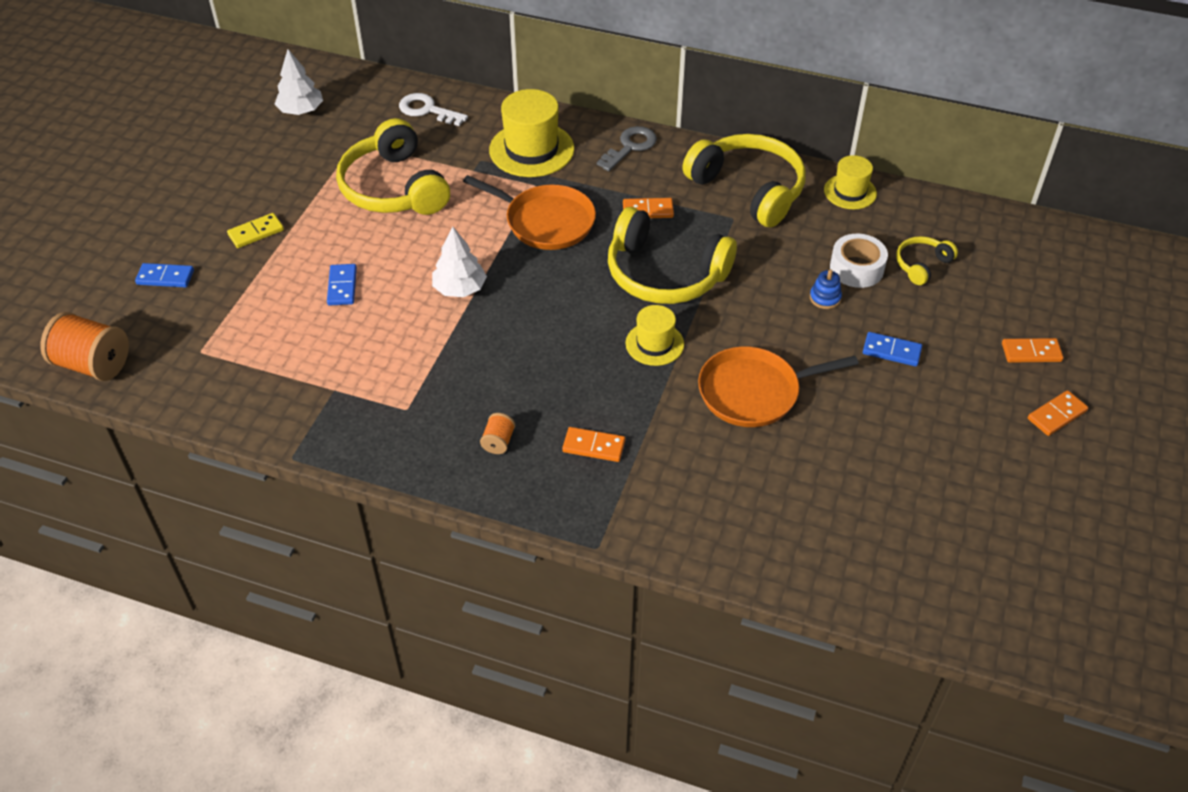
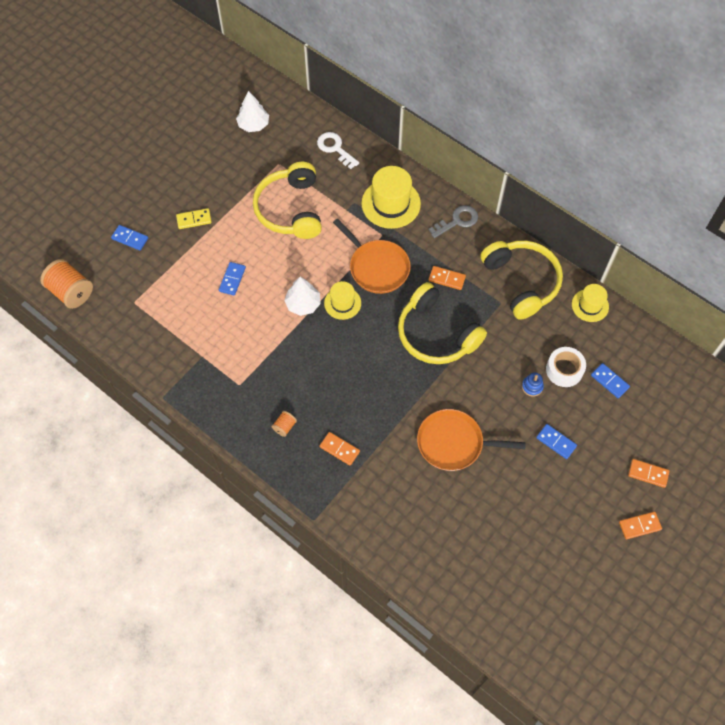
camera: 20 degrees right, 15 degrees up
yellow hat [625,305,684,366] -> yellow hat moved to [324,281,361,320]
yellow headphones [896,236,958,285] -> blue domino [591,363,630,398]

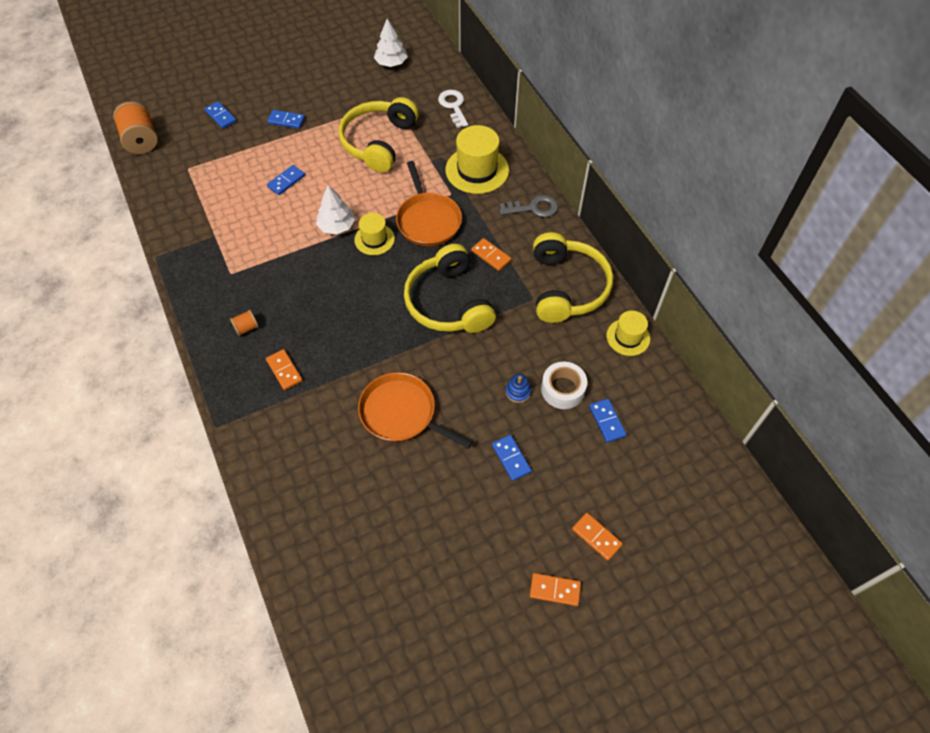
camera: 25 degrees right, 5 degrees down
yellow domino [176,208,212,229] -> blue domino [267,110,305,129]

